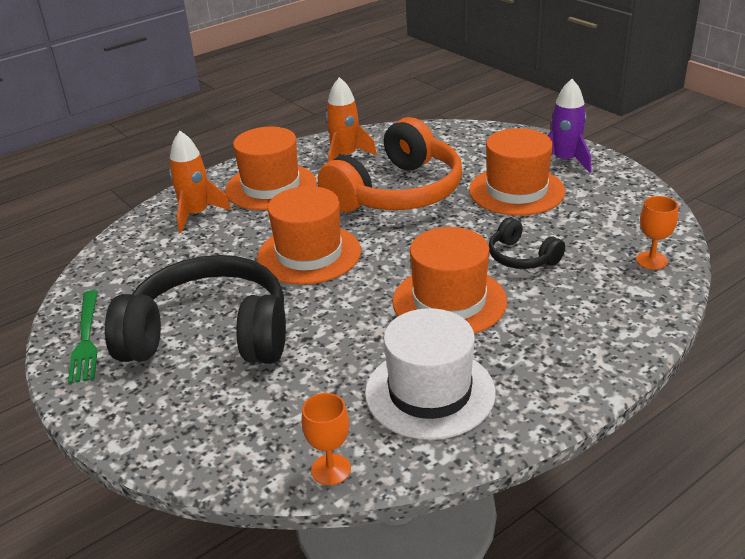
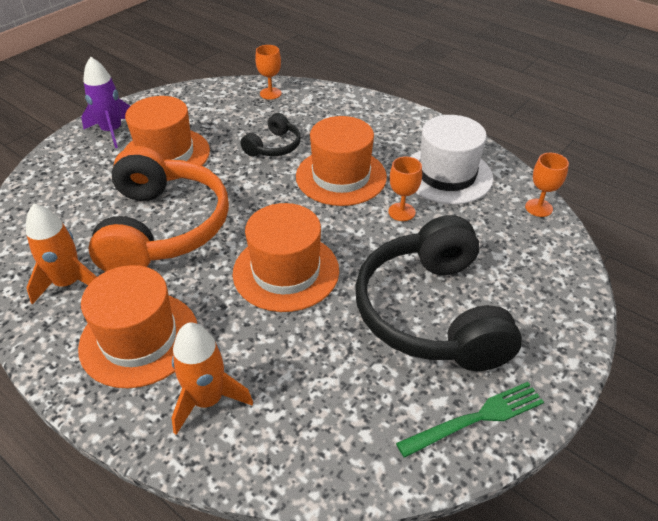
camera: 105 degrees left, 10 degrees up
orange headphones [318,117,462,212] -> orange headphones turned 60 degrees clockwise [88,146,229,272]
none -> orange goblet [388,157,422,221]

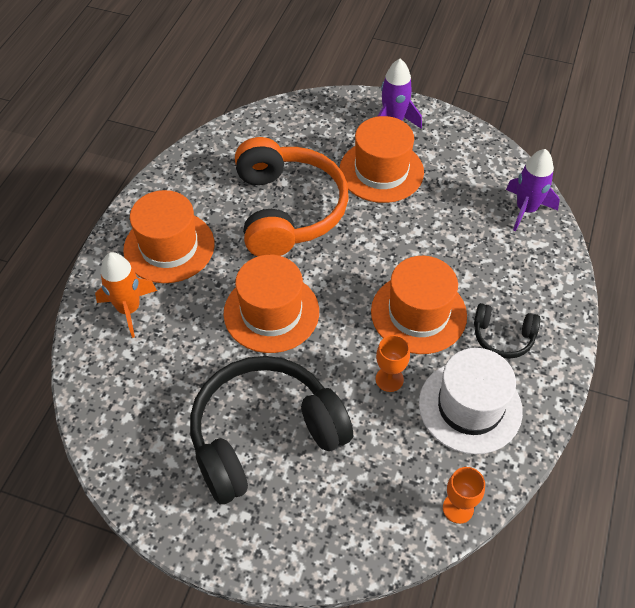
camera: 70 degrees right, 10 degrees up
orange rocket [26,204,96,304] -> none
orange headphones [88,146,229,272] -> orange headphones turned 75 degrees counterclockwise [235,137,349,256]
black headphones [240,113,301,156] -> black headphones moved to [474,303,540,359]
orange goblet [255,45,281,100] -> purple rocket [506,149,560,231]
green fork [396,382,544,458] -> none

